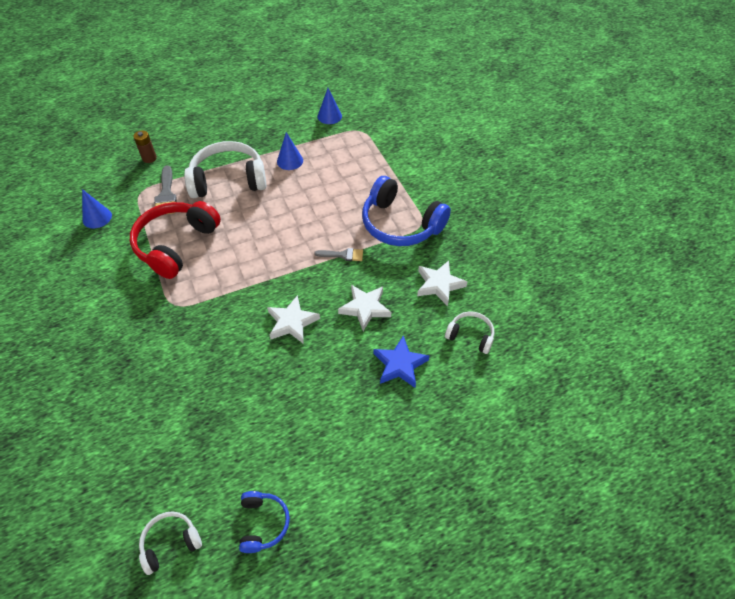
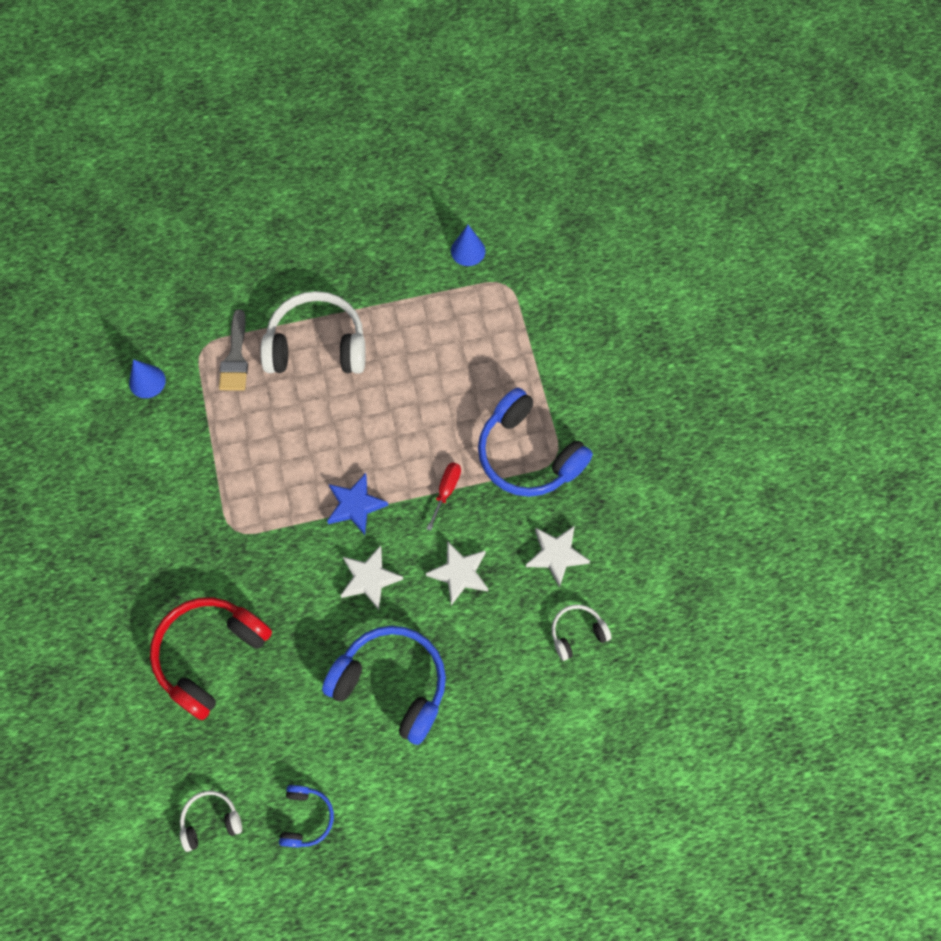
camera: 10 degrees right, 15 degrees up
red headphones [130,201,221,279] -> red headphones moved to [150,597,272,720]
brown battery [133,130,157,163] -> none
blue cone [277,132,303,170] -> none
grey brush [314,248,363,261] -> red screwdriver [427,462,461,531]
blue star [373,335,430,388] -> blue star moved to [327,473,388,535]
white headphones [445,311,494,354] -> white headphones turned 60 degrees counterclockwise [551,604,611,661]
none -> blue headphones [322,626,446,745]

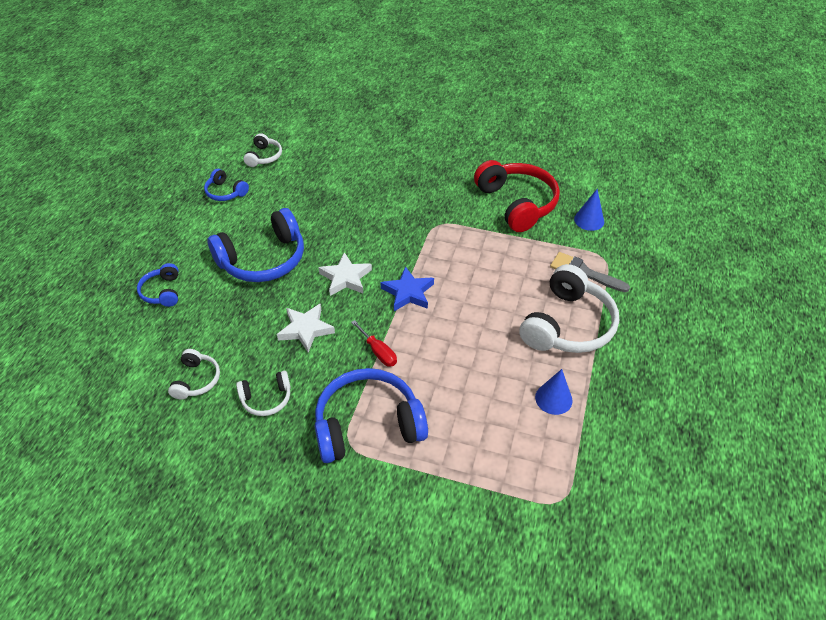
camera: 120 degrees right, 20 degrees down
red headphones [150,597,272,720] -> red headphones moved to [474,160,560,232]
blue cone [451,225,486,266] -> blue cone moved to [535,369,572,415]
white star [526,526,590,588] -> white headphones [236,371,291,416]
none -> blue headphones [137,263,179,307]

